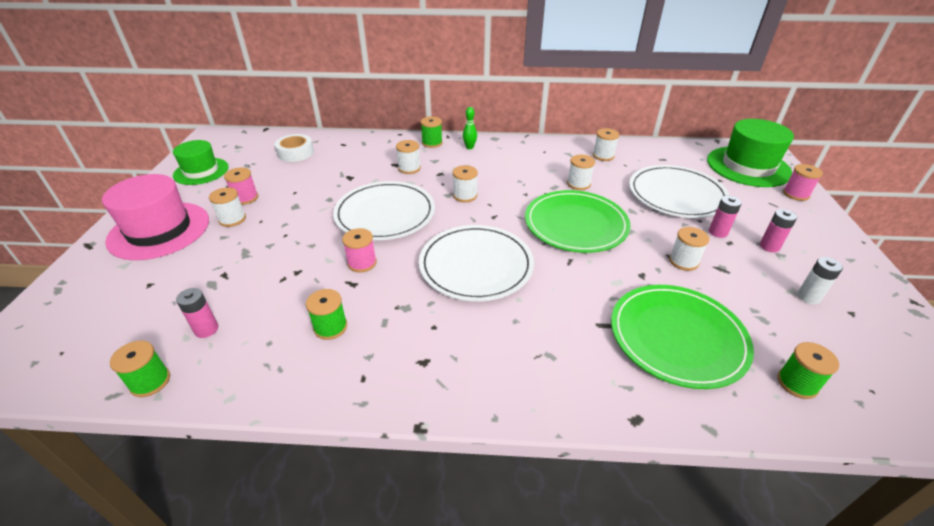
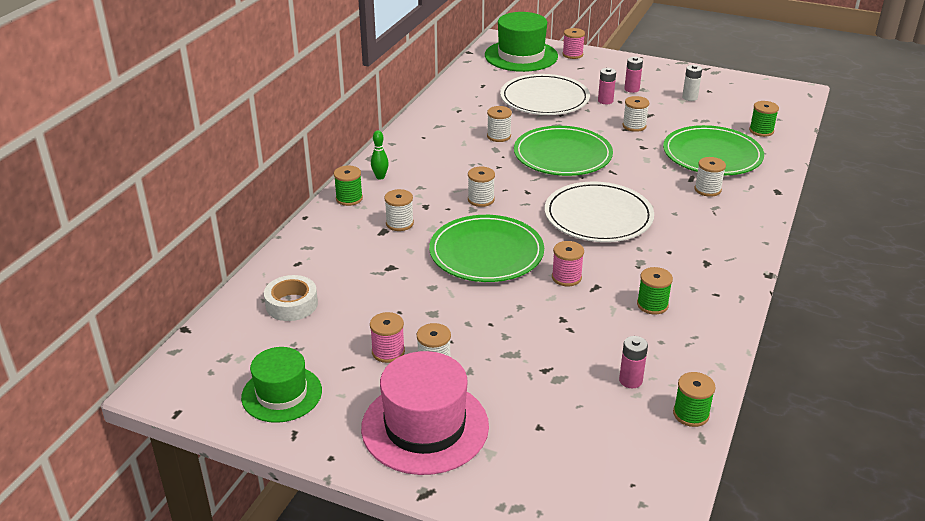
camera: 70 degrees left, 5 degrees down
white plate [333,181,435,240] -> green plate [429,215,544,282]
white spool [593,128,619,161] -> white spool moved to [694,157,726,197]

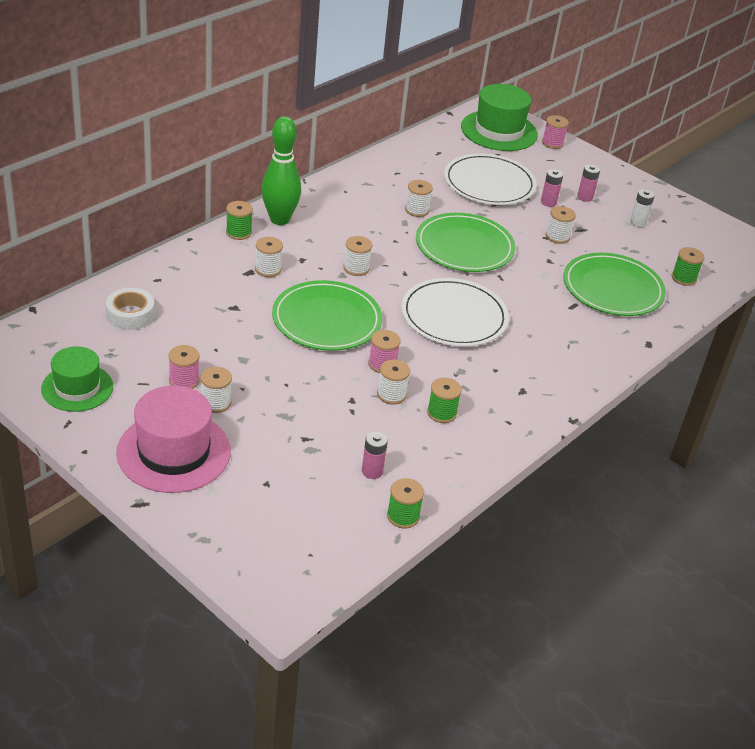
camera: 15 degrees right, 5 degrees up
green bowling pin [371,130,389,179] -> green bowling pin [262,116,301,225], size x2.25
white spool [694,157,726,197] -> white spool moved to [377,359,410,405]

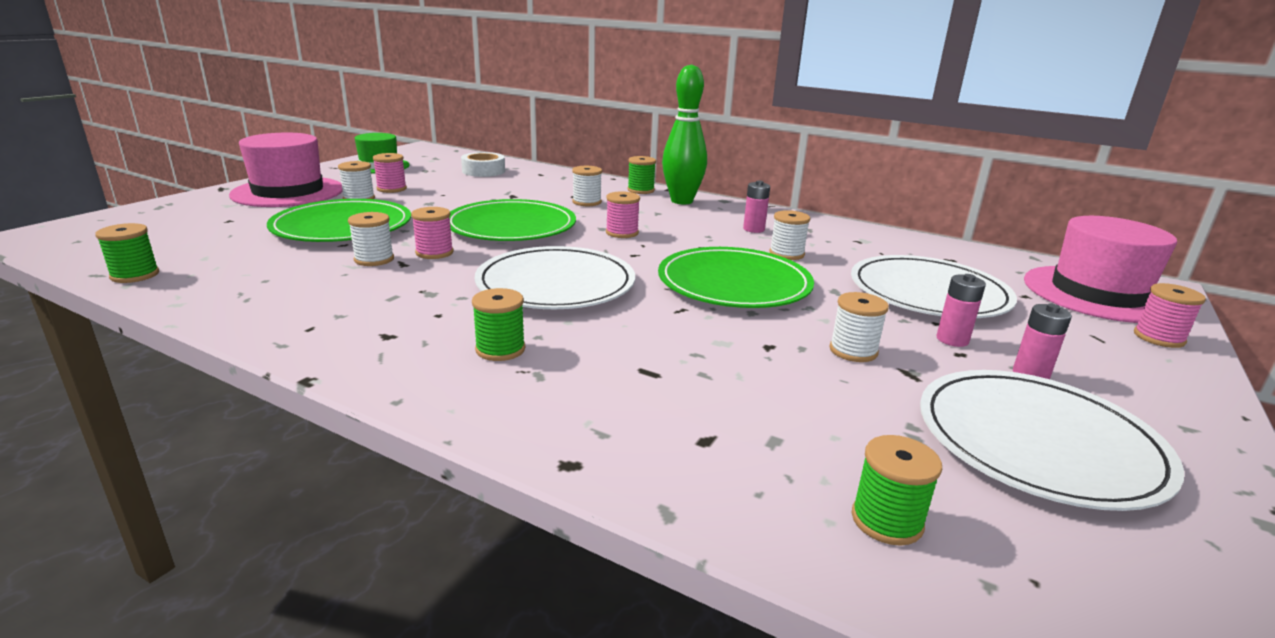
camera: 80 degrees right, 15 degrees down
white spool [343,236,372,276] -> pink spool [606,191,640,238]
pink battery [362,432,388,479] -> pink battery moved to [743,181,770,233]
green spool [427,378,462,423] -> green spool moved to [472,288,525,361]
green hat [461,84,538,151] -> pink hat [1024,216,1177,323]
green plate [563,253,666,316] -> green plate moved to [267,199,411,242]
white battery [630,189,655,227] -> white plate [920,370,1184,511]

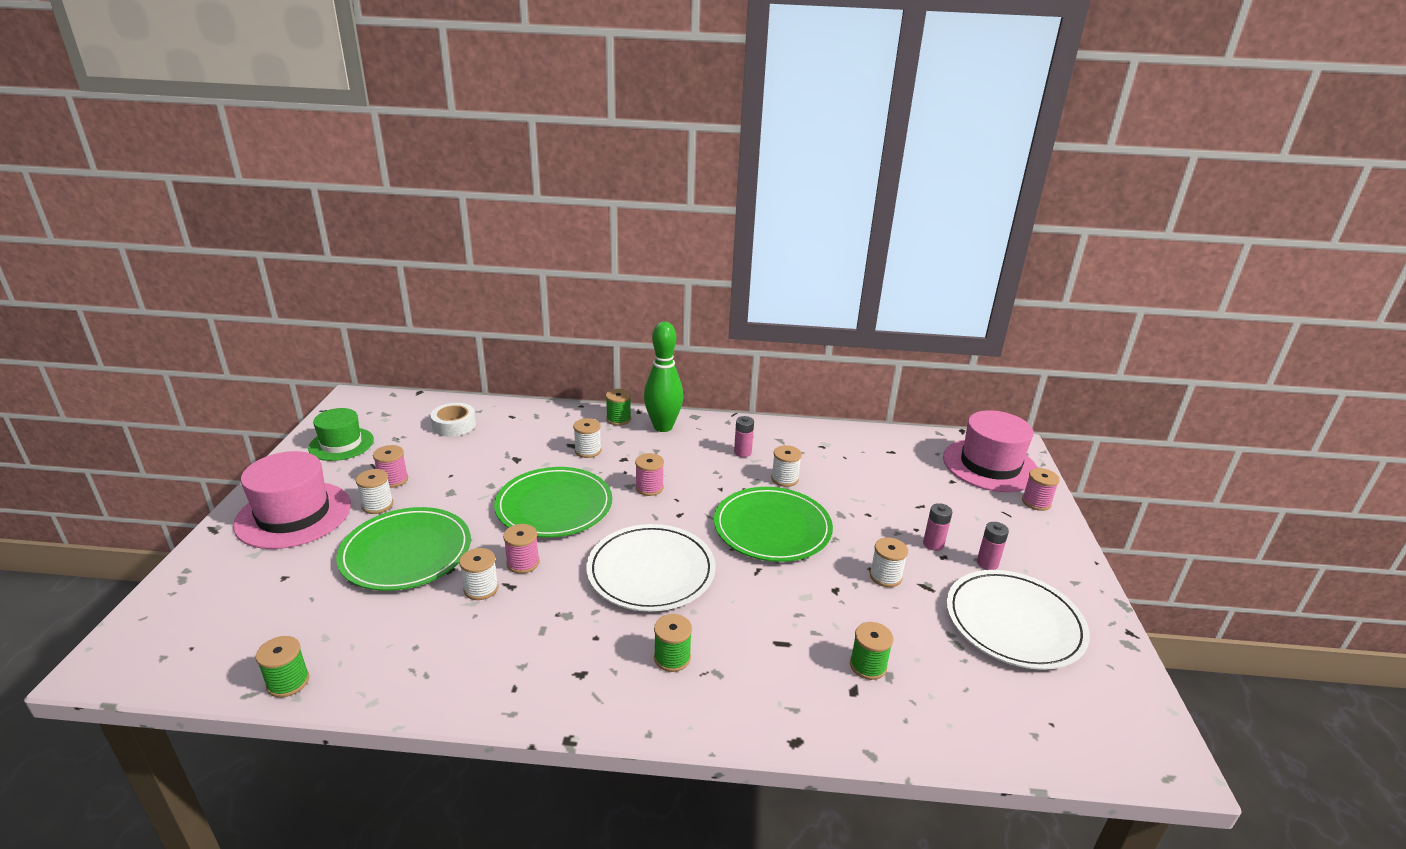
camera: 25 degrees left, 5 degrees up
white plate [851,255,1017,318] -> none
green spool [852,435,942,546] -> green spool moved to [850,622,893,680]

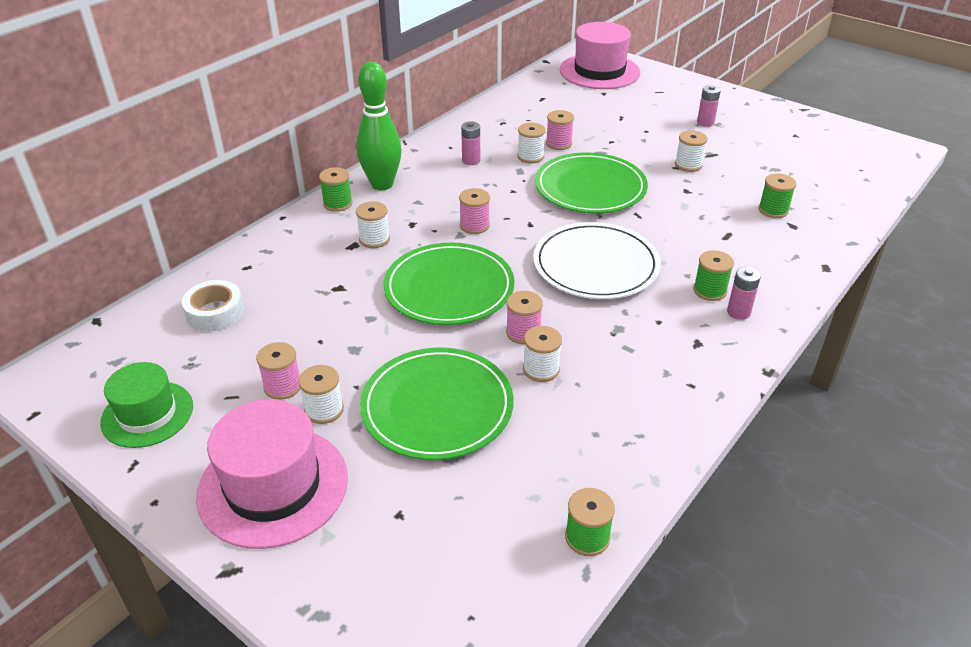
camera: 55 degrees left, 10 degrees up
pink battery [923,503,953,551] -> pink battery moved to [727,267,761,320]
white plate [946,570,1090,670] -> none
pink spool [1022,468,1060,511] -> pink spool moved to [546,110,574,150]

